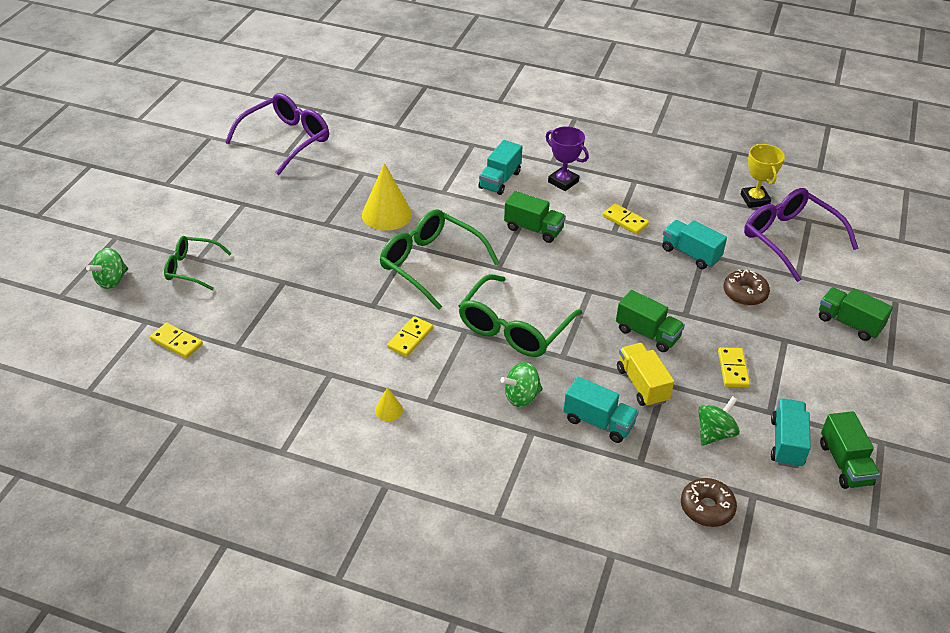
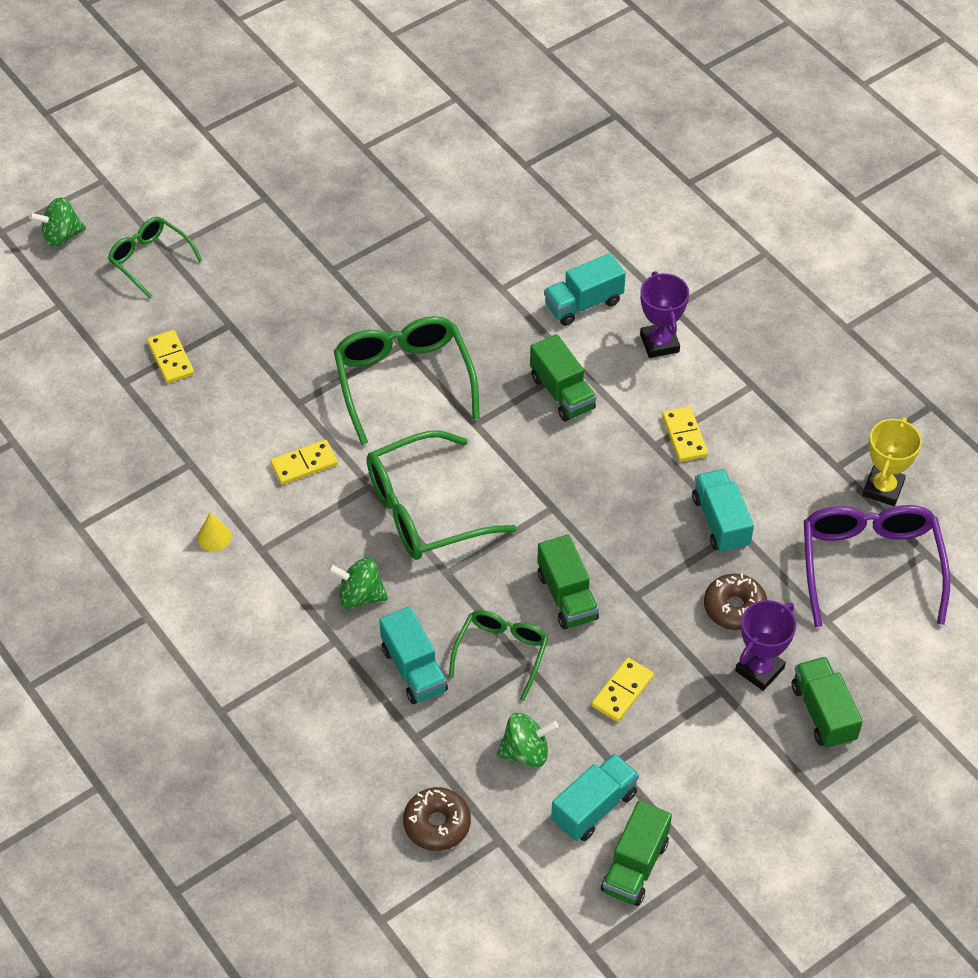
camera: 35 degrees right, 10 degrees up
yellow domino [150,323,203,358] -> yellow domino moved to [147,330,194,383]
purple glasses [225,93,329,175] -> none
yellow cone [362,163,412,231] -> none
yellow truck [617,343,674,407] -> green glasses [449,610,548,701]
none -> purple trophy [735,600,796,691]

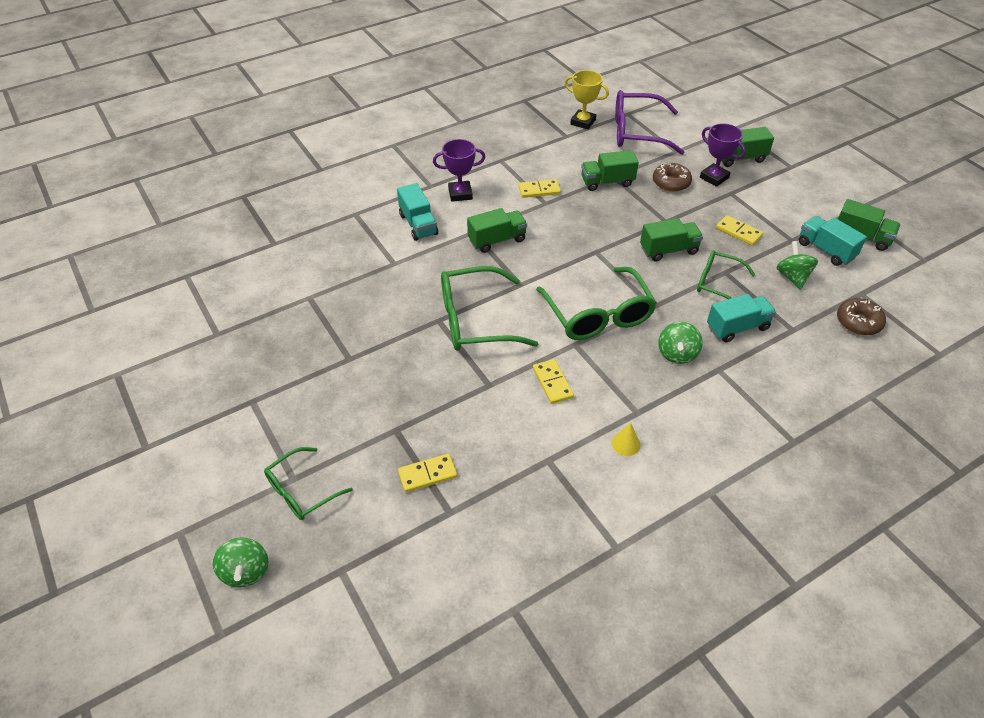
camera: 85 degrees left, 5 degrees down
turquoise truck [692,469,754,553] -> green truck [581,150,639,191]

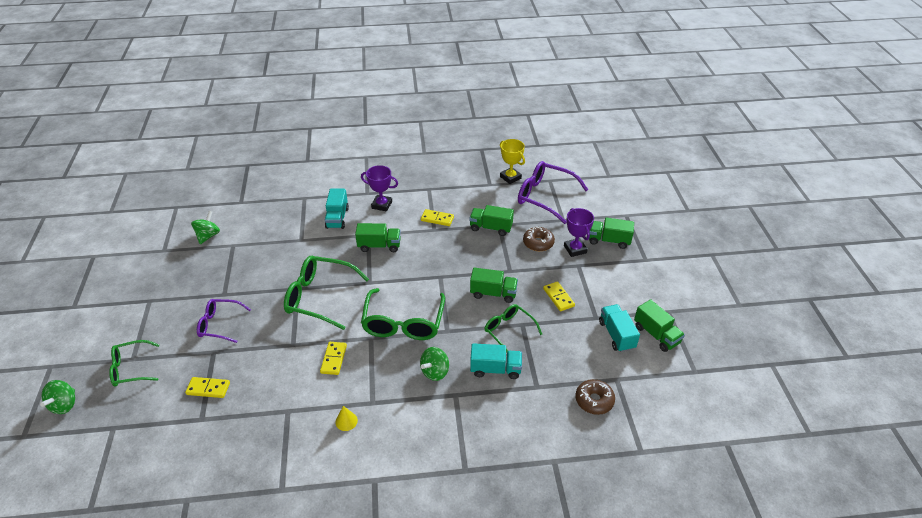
camera: 25 degrees right, 5 degrees down
green spinning top [776,241,818,290] -> green spinning top moved to [191,211,220,244]
none -> purple glasses [197,299,251,343]

